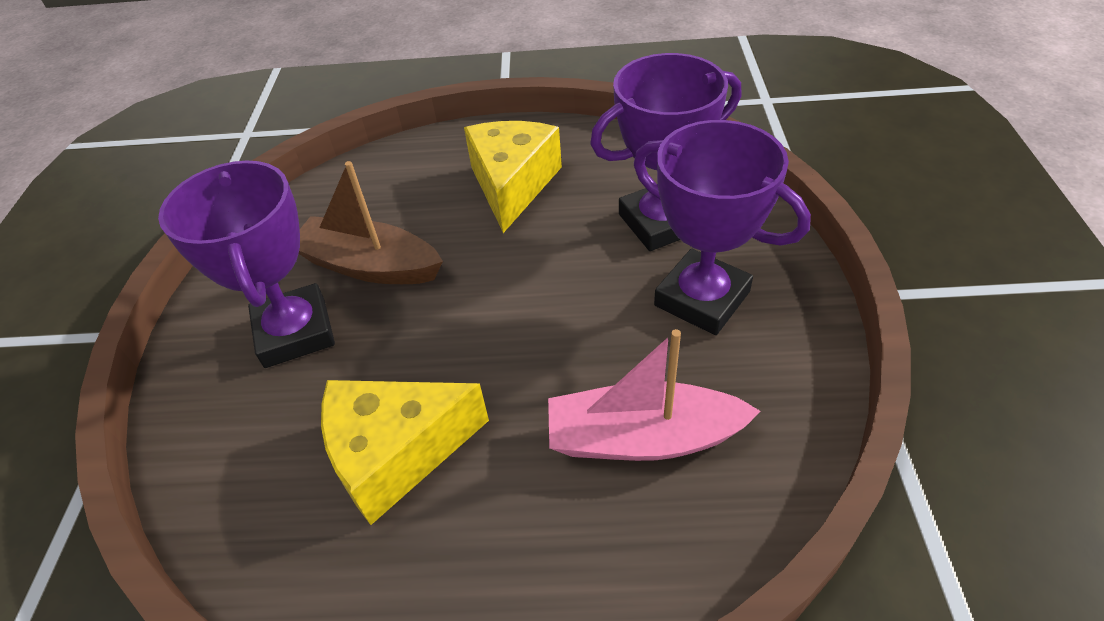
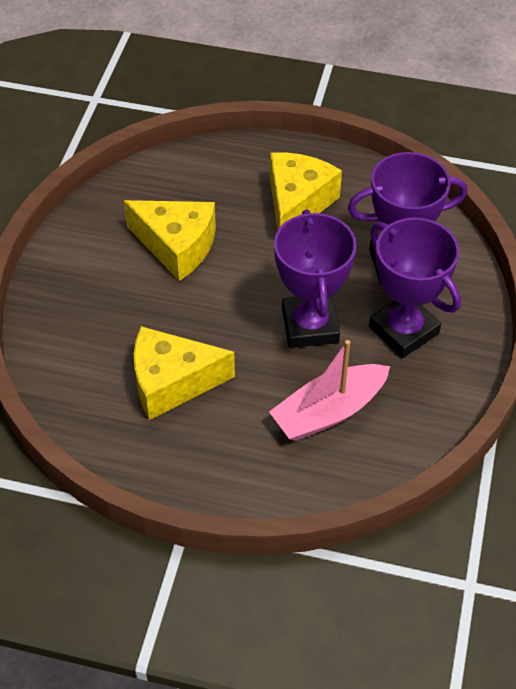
camera: 10 degrees right, 5 degrees up
purple trophy [158,160,335,368] -> purple trophy moved to [274,209,357,348]
brown boat [299,161,443,284] -> yellow cheese [124,200,216,281]
pink boat [548,329,761,461] -> pink boat turned 45 degrees counterclockwise [269,340,390,441]

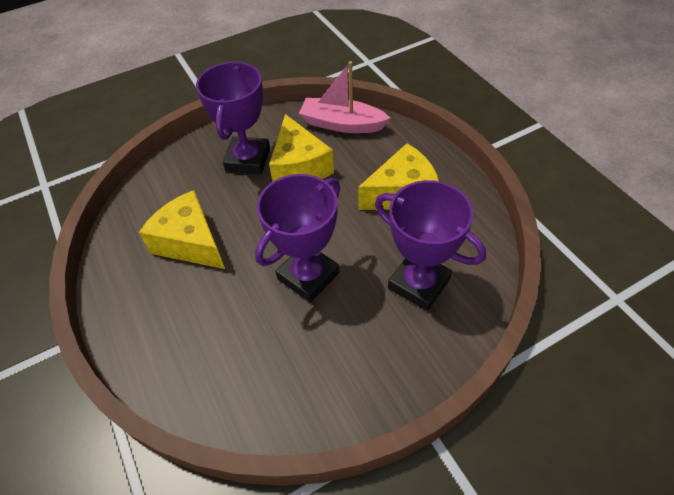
camera: 50 degrees right, 0 degrees up
pink boat [269,340,390,441] -> pink boat moved to [299,61,390,133]
purple trophy [369,218,461,358] -> purple trophy moved to [196,62,270,174]

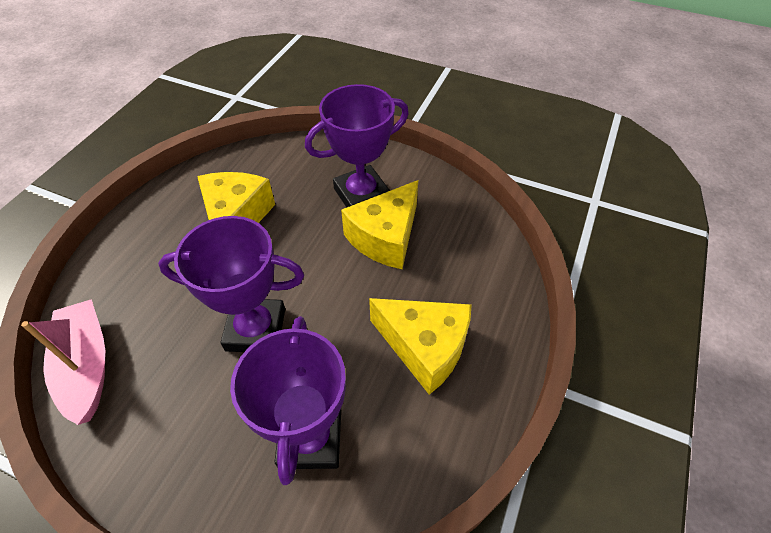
camera: 50 degrees right, 0 degrees up
pink boat [299,61,390,133] -> pink boat moved to [21,299,105,425]

